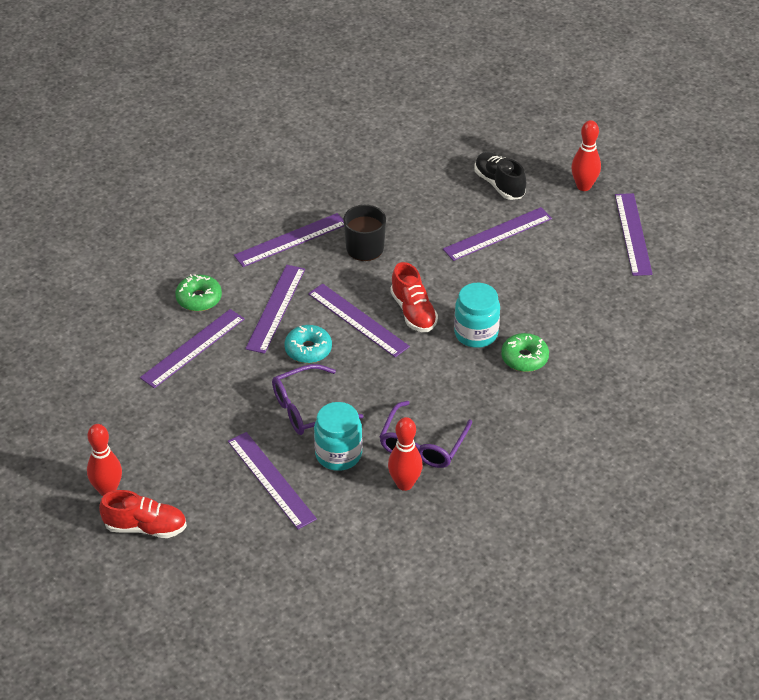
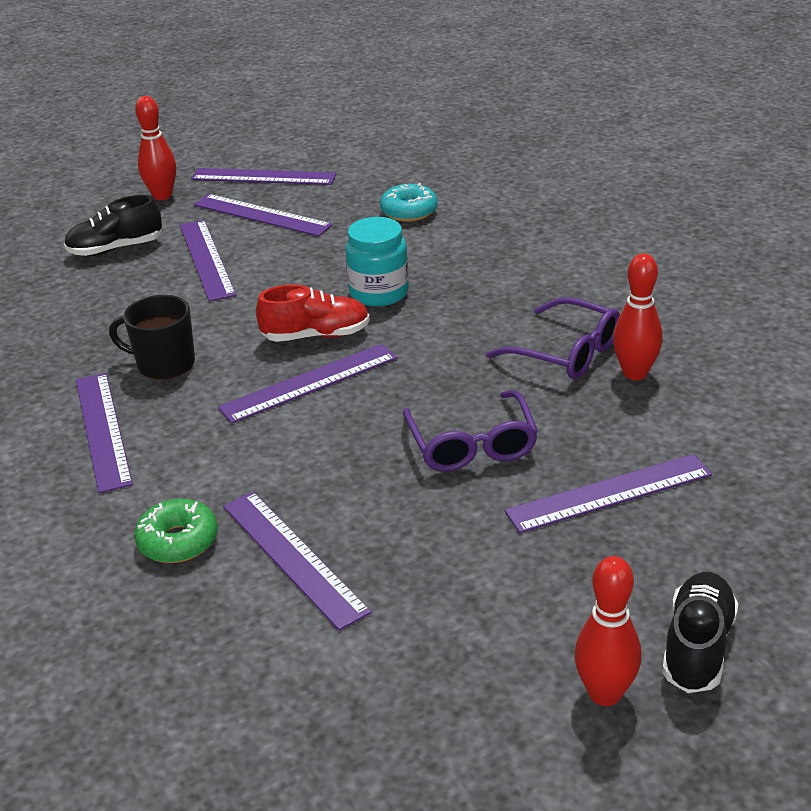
camera: 75 degrees left, 10 degrees down
red shoe [99,490,187,538] -> black shoe [662,572,739,693]
purple ruler [245,265,305,354] -> purple ruler moved to [194,194,333,236]
turquoise donut [284,325,332,363] -> turquoise donut moved to [380,183,438,222]
turquoise jar [314,402,362,471] -> none
green donut [501,333,549,372] -> none

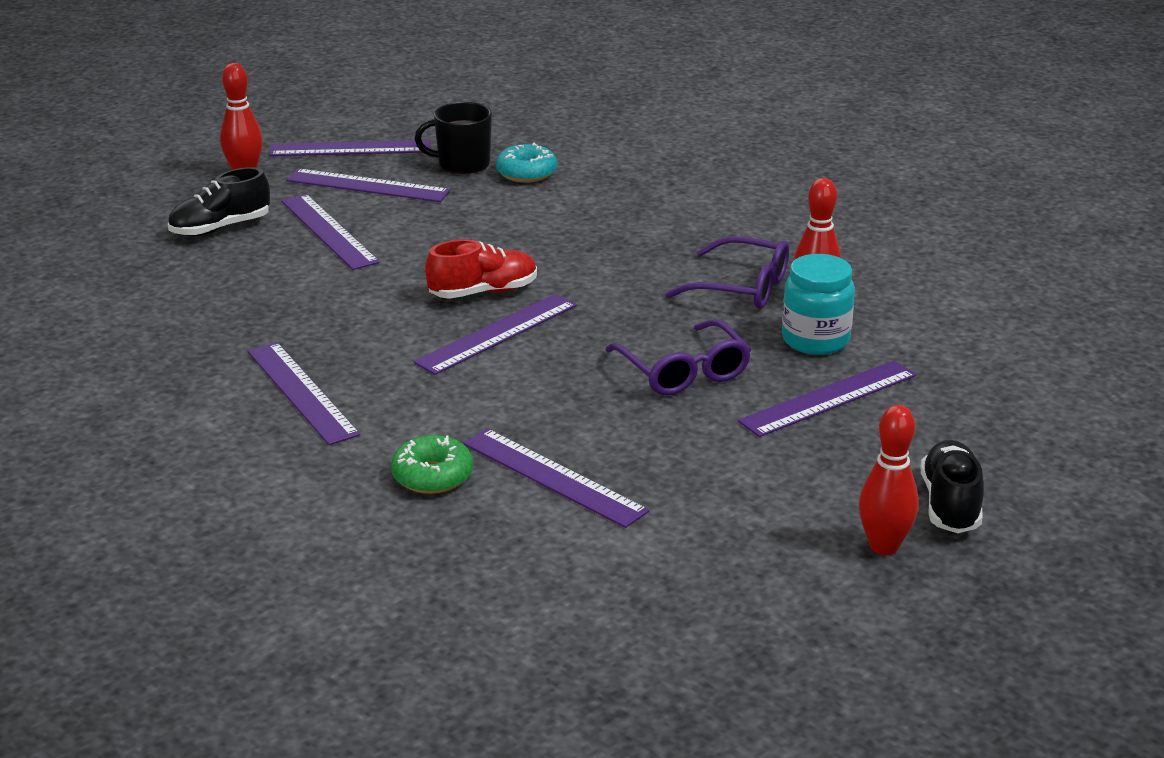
camera: 15 degrees left, 5 degrees down
black mug [109,295,195,379] -> black mug moved to [415,102,492,174]
turquoise jar [345,217,409,307] -> turquoise jar moved to [782,254,855,355]

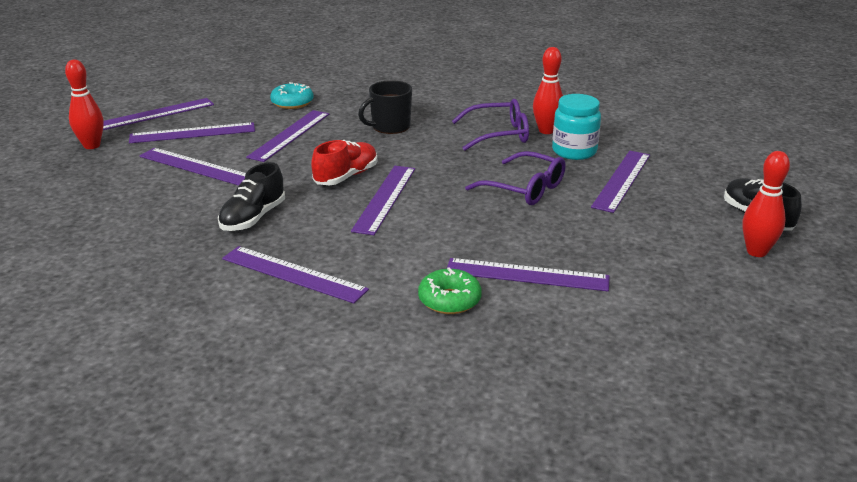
camera: 30 degrees left, 0 degrees up
black shoe [168,167,270,236] -> black shoe moved to [218,162,285,231]
black mug [415,102,492,174] -> black mug moved to [358,80,412,134]
none -> purple ruler [246,110,329,162]

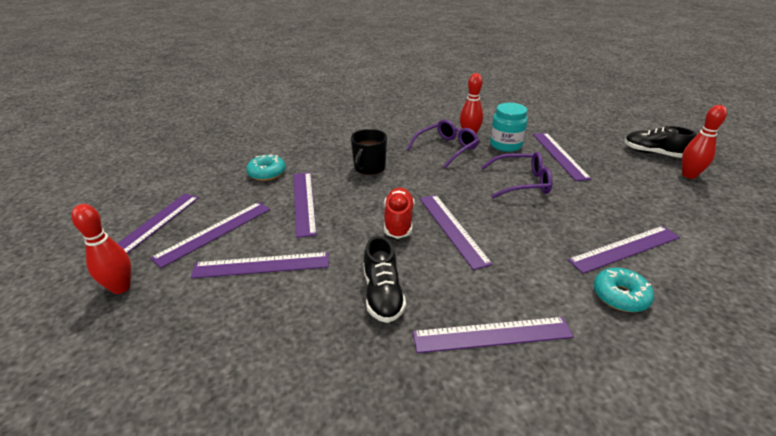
camera: 35 degrees left, 5 degrees up
green donut [418,268,482,314] -> turquoise donut [594,268,654,312]

